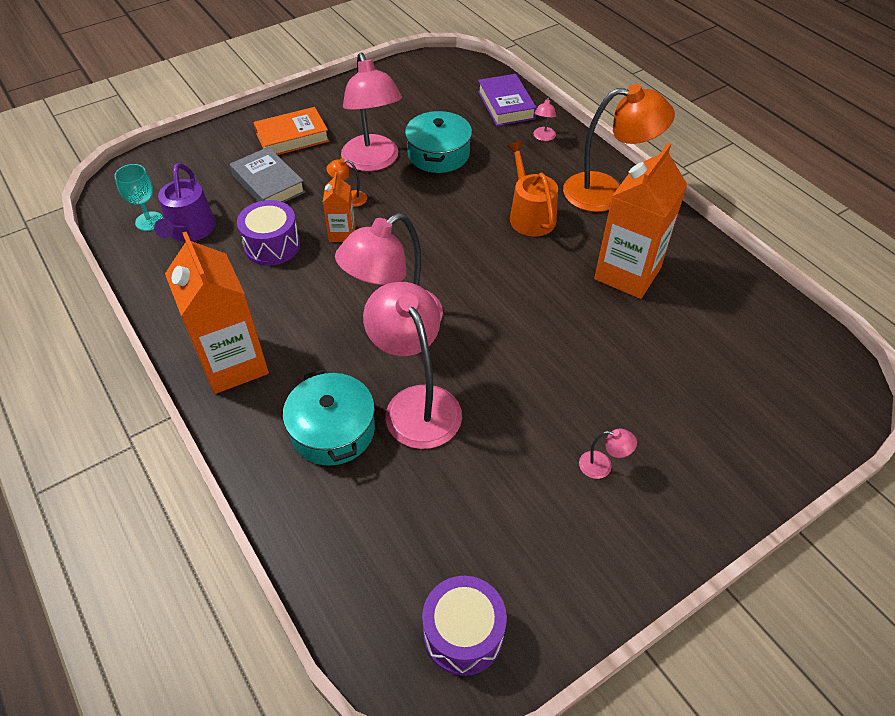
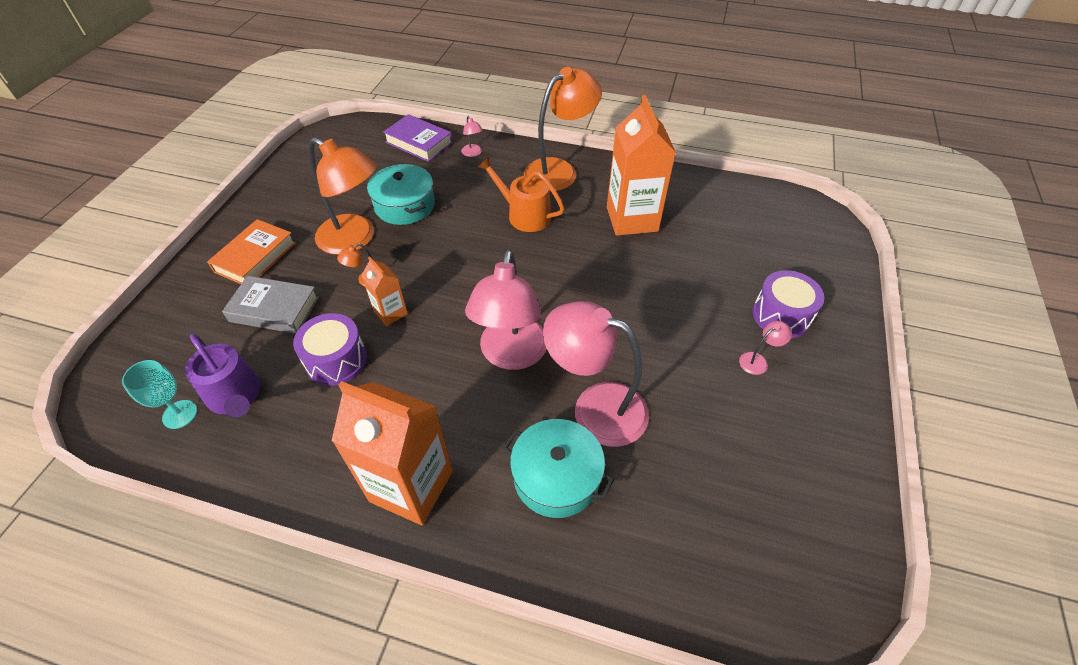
camera: 40 degrees left, 0 degrees up
pink lamp [341,53,402,172] -> orange lamp [308,137,377,255]
purple drum [422,576,507,676] -> purple drum moved to [752,270,824,338]

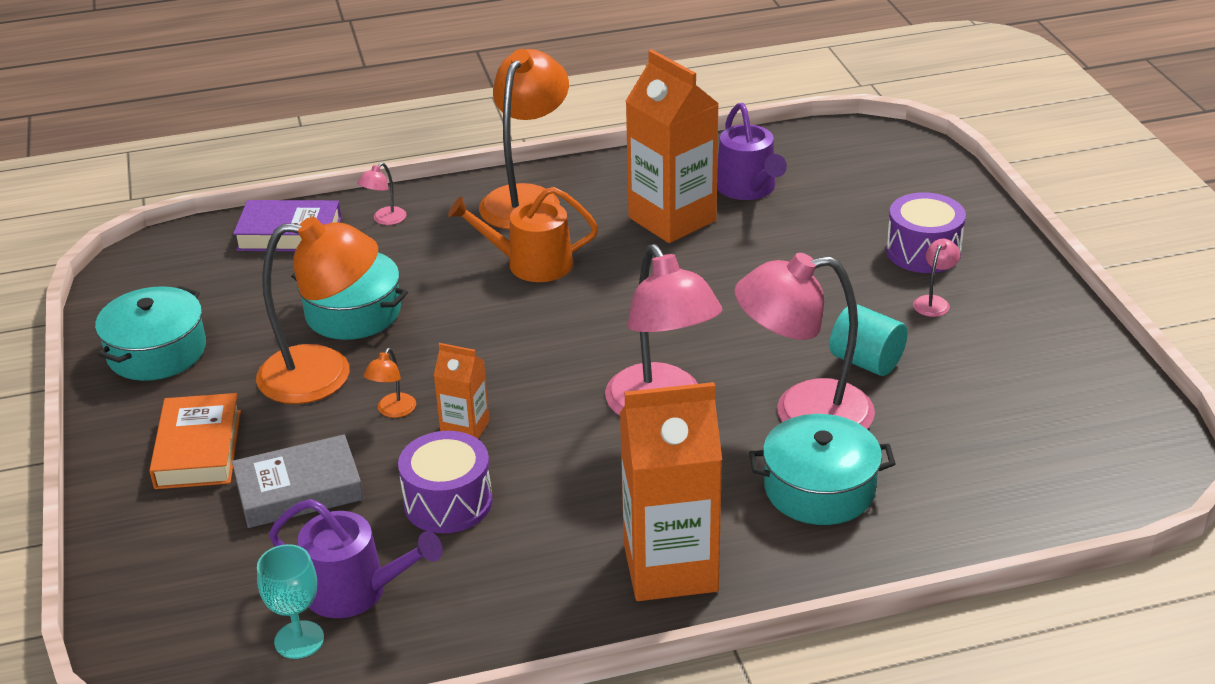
camera: 30 degrees left, 15 degrees down
pink lamp [461,116,483,157] -> pink lamp turned 90 degrees clockwise [357,163,407,225]
none -> turquoise pot [95,286,206,381]
none -> purple watering can [717,103,787,200]
none -> turquoise cylinder [829,304,908,376]

